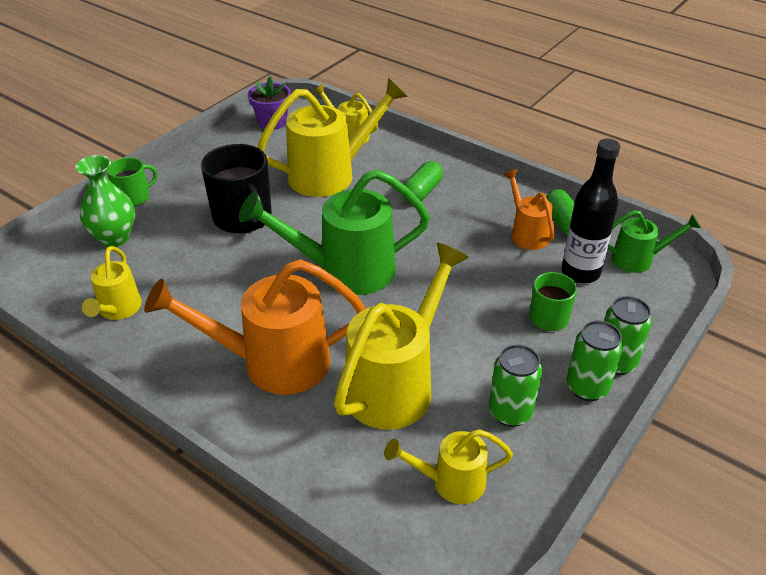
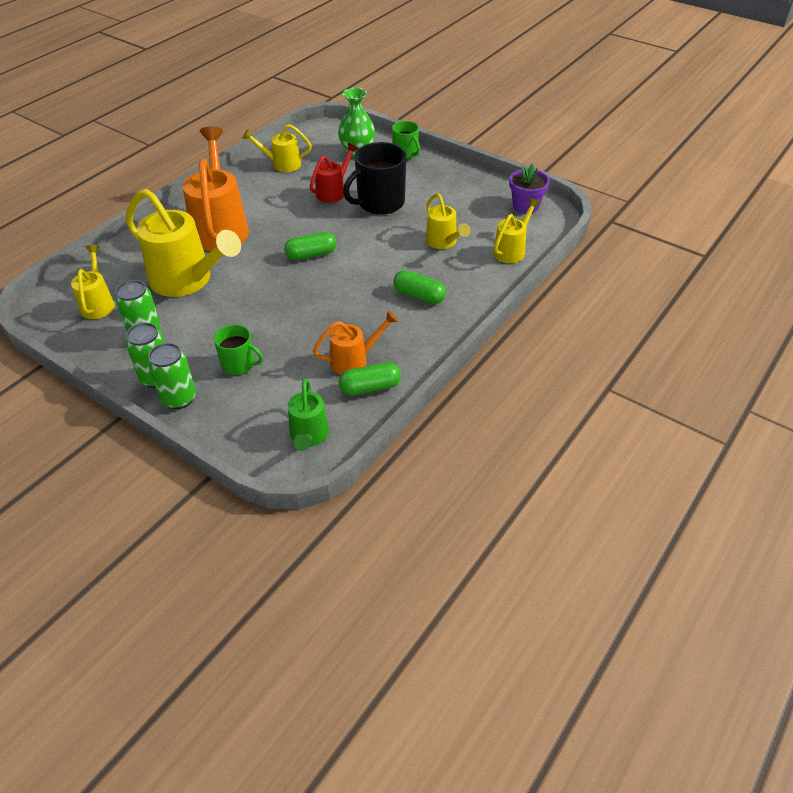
camera: 90 degrees right, 5 degrees up
green watering can [239,169,430,295] -> green capsule [284,232,337,260]
yellow watering can [257,78,408,197] -> yellow watering can [426,193,471,249], size x0.54
black bottle [562,139,620,283] -> none
none -> red watering can [310,143,358,203]

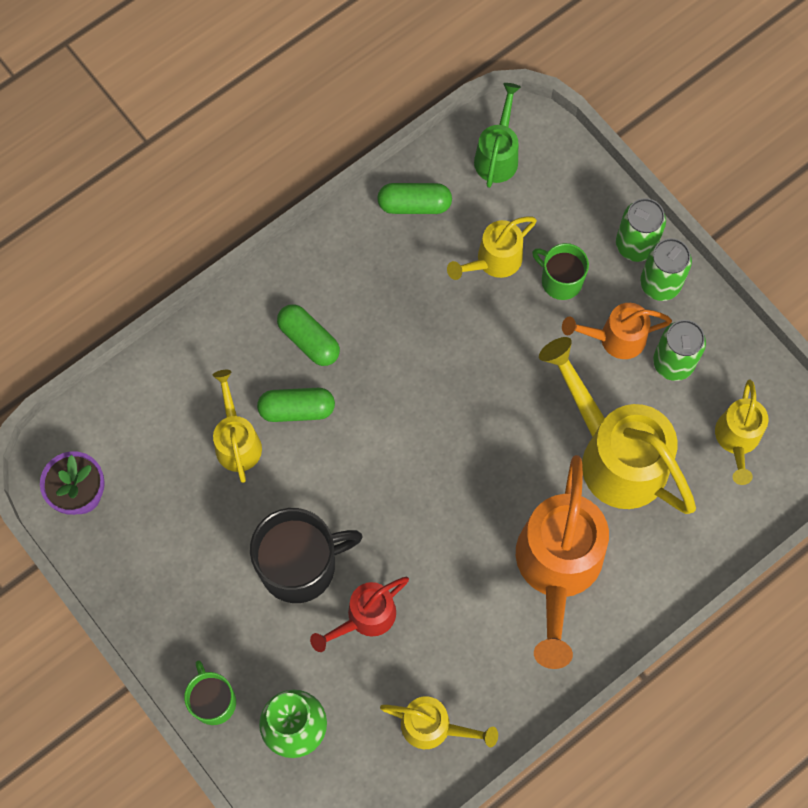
camera: 165 degrees left, 25 degrees up
green capsule [284,232,337,260] -> green capsule moved to [257,388,335,422]
orange watering can [313,311,398,374] -> orange watering can moved to [562,303,672,359]
yellow watering can [493,198,541,263] -> yellow watering can moved to [447,216,537,280]

